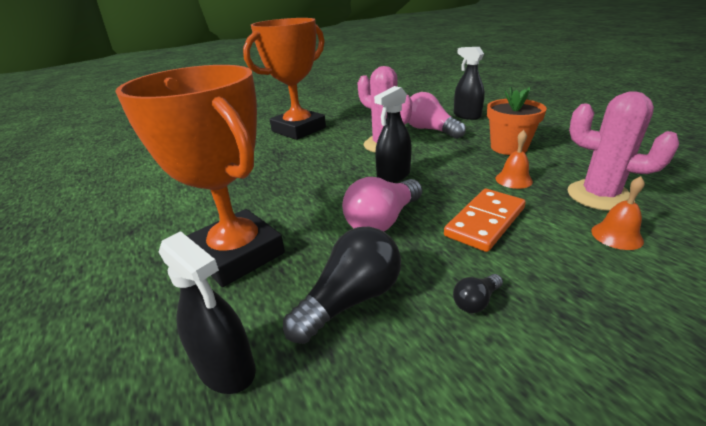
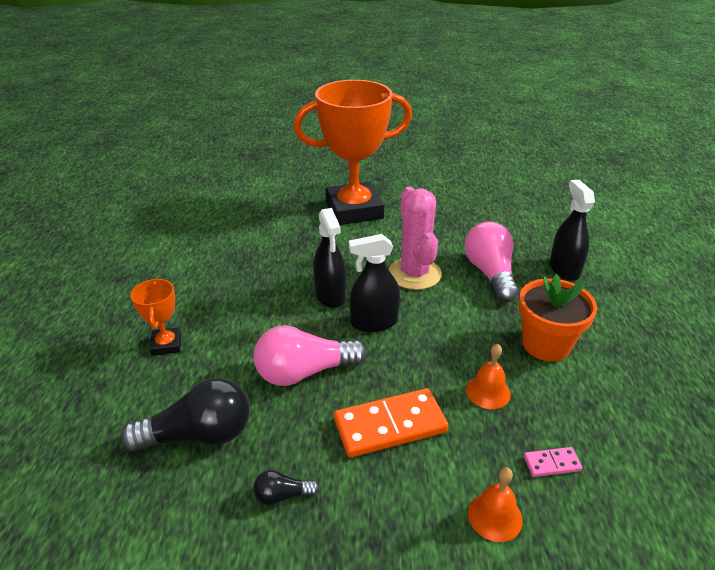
camera: 30 degrees right, 5 degrees up
orange trophy [115,65,285,287] -> orange trophy [130,278,181,356], size x0.43
black spray bottle [159,231,256,394] -> black spray bottle moved to [313,208,346,308]
pink cactus [567,91,679,211] -> pink domino [524,447,583,477]

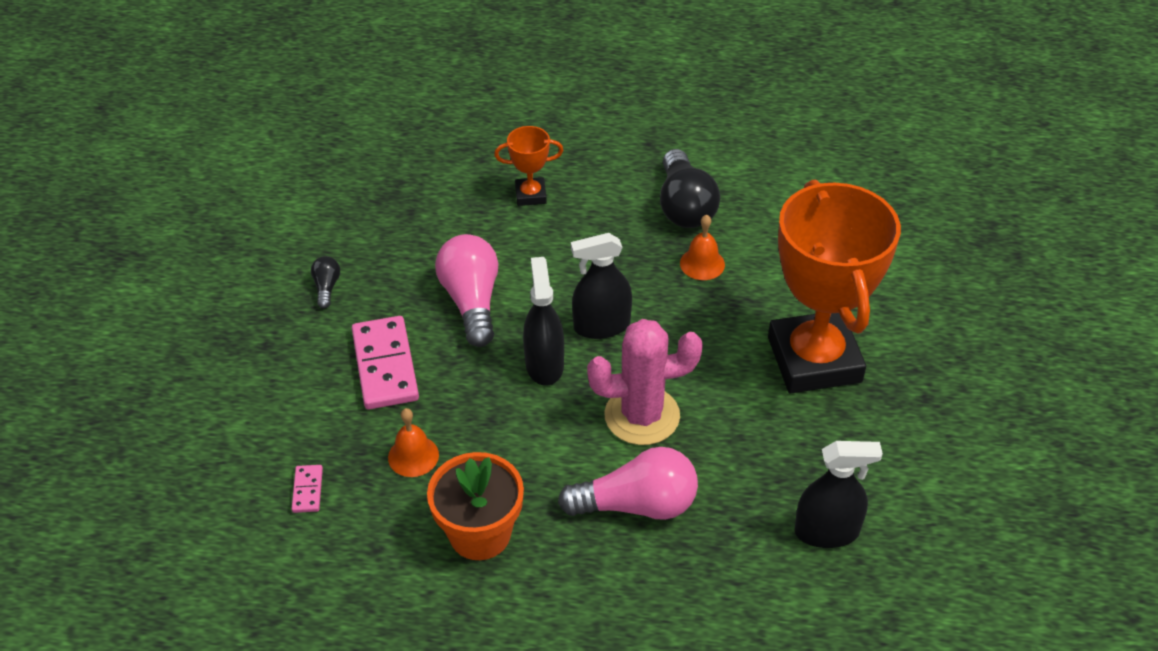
camera: 95 degrees right, 10 degrees up
black light bulb [121,378,250,452] -> black light bulb moved to [660,149,720,228]
orange domino [334,388,448,457] -> pink domino [352,316,419,409]
orange bell [468,467,523,542] -> orange bell moved to [680,215,725,280]
black spray bottle [550,180,595,281] -> black spray bottle moved to [795,441,883,548]

